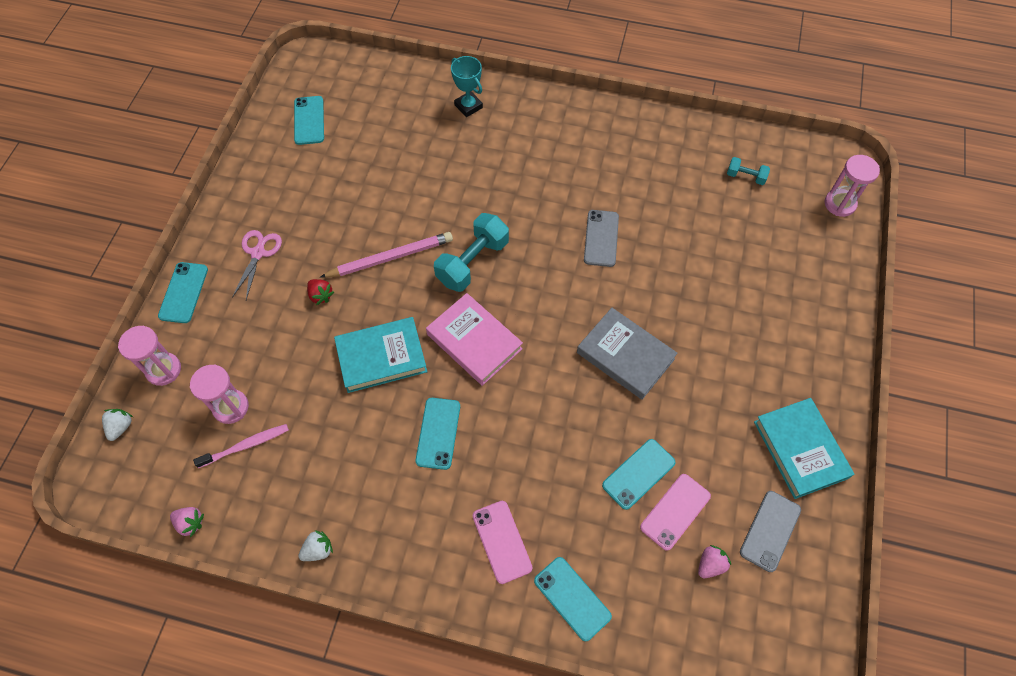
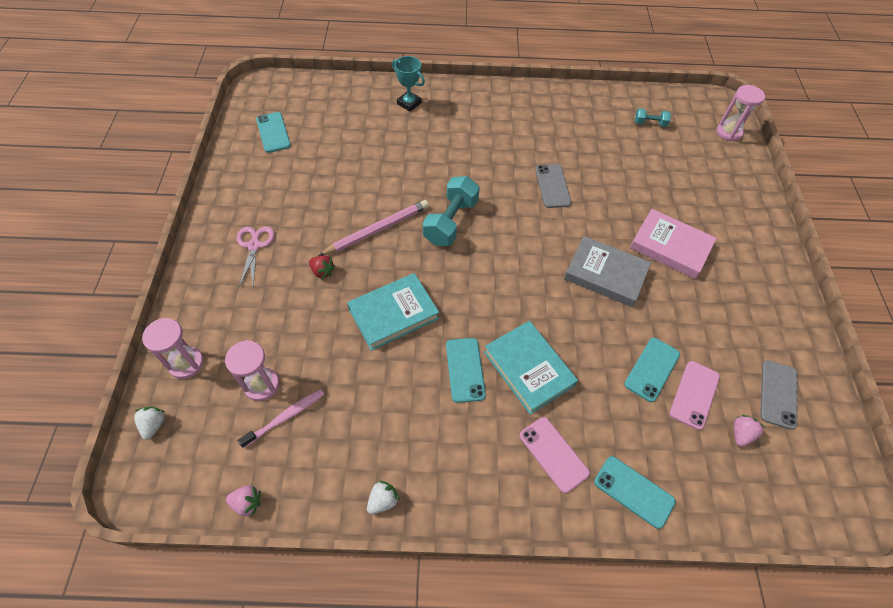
camera: 15 degrees left, 5 degrees down
turquoise phone [158,262,208,323] -> none
pink book [426,293,523,386] -> pink book moved to [630,209,717,279]
turquoise book [754,398,854,499] -> turquoise book moved to [484,321,578,414]

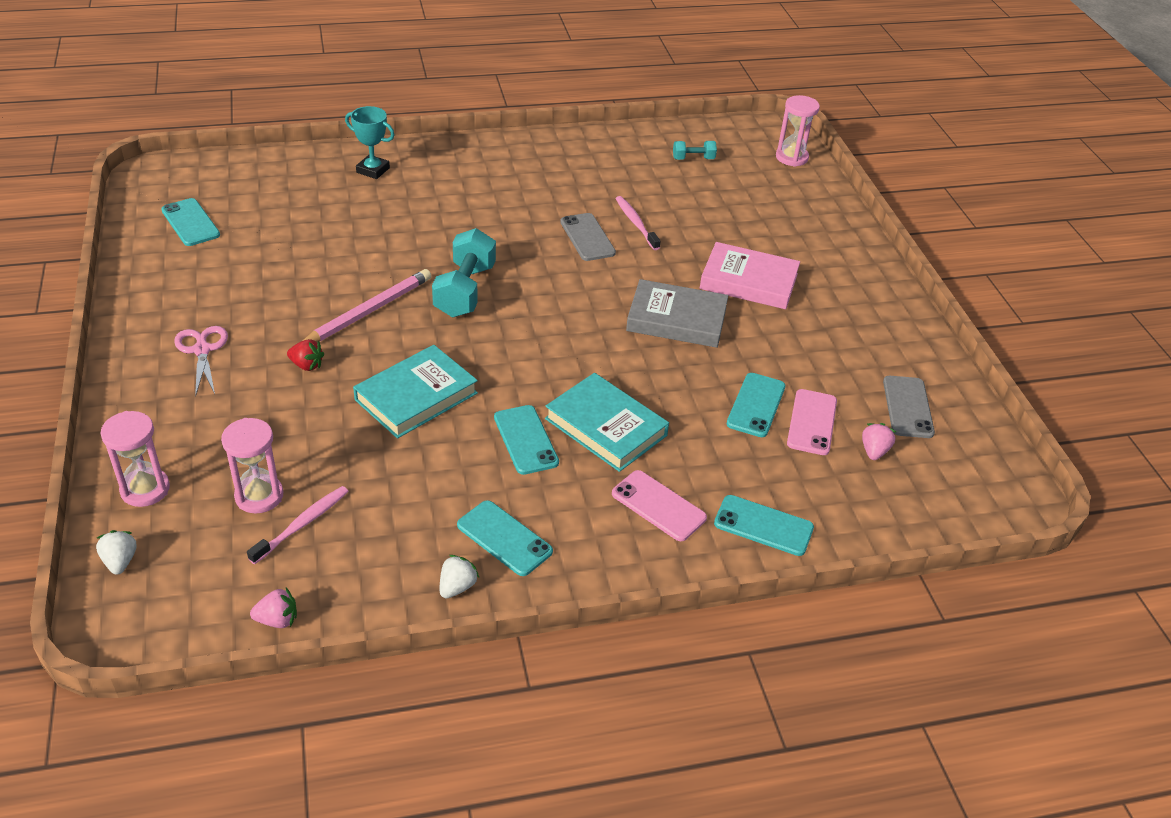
camera: 15 degrees left, 15 degrees down
none -> turquoise phone [457,500,553,576]
none -> pink toothbrush [615,196,661,250]

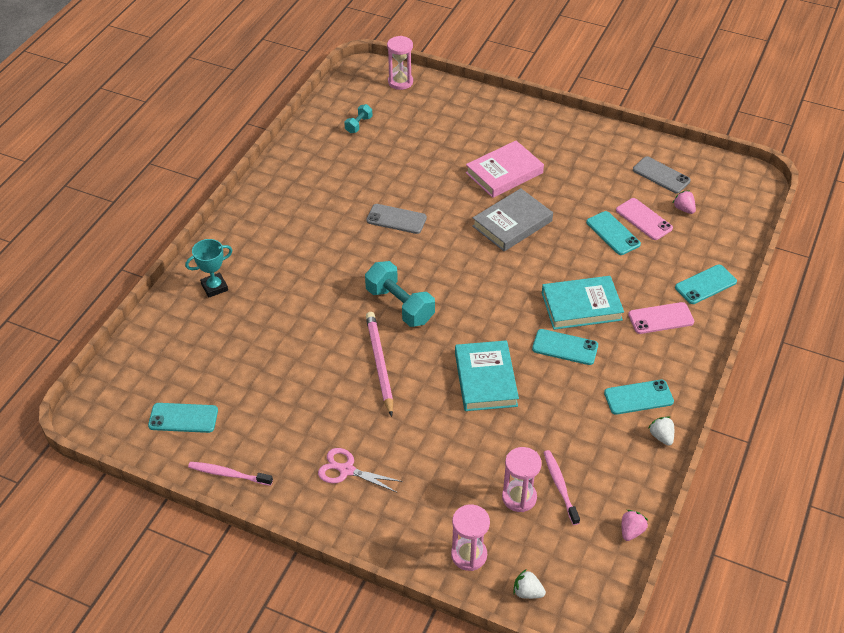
camera: 50 degrees left, 5 degrees up
red strawberry [287,339,324,371] -> none
pink toothbrush [615,196,661,250] -> pink toothbrush moved to [188,462,273,486]

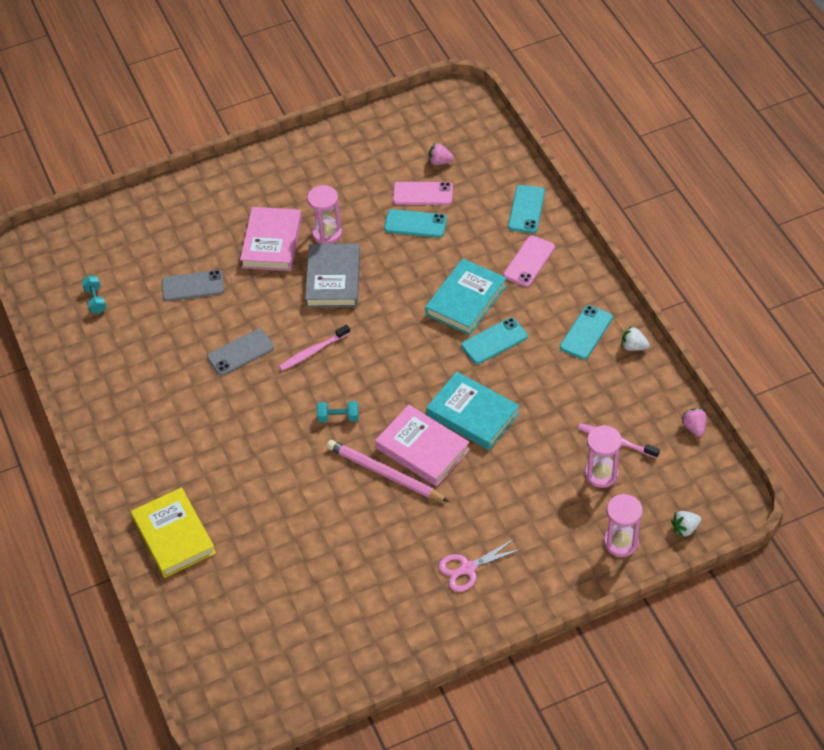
camera: 45 degrees left, 5 degrees up
turquoise phone [148,403,218,433] -> none
turquoise trophy [185,239,233,297] -> yellow book [131,487,216,578]
pink toothbrush [188,462,273,486] -> pink toothbrush moved to [279,324,350,371]
turquoise dumbbell [365,261,435,327] -> turquoise dumbbell [317,401,359,422], size x0.51
pink hourglass [387,36,413,90] -> pink hourglass moved to [307,185,342,244]
grey phone [633,157,691,193] -> grey phone moved to [162,270,224,301]
none -> pink book [375,405,470,486]

